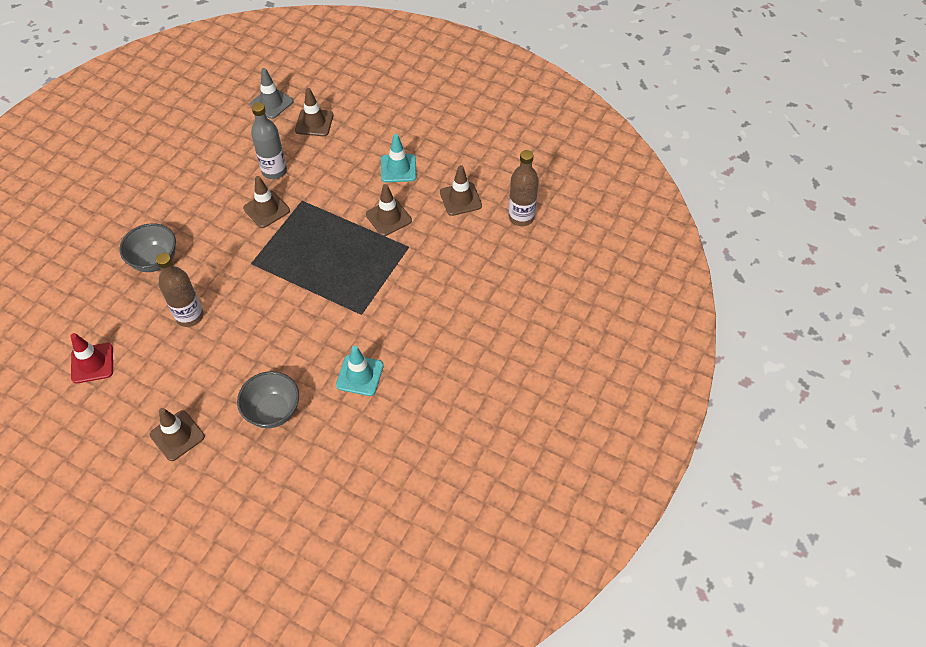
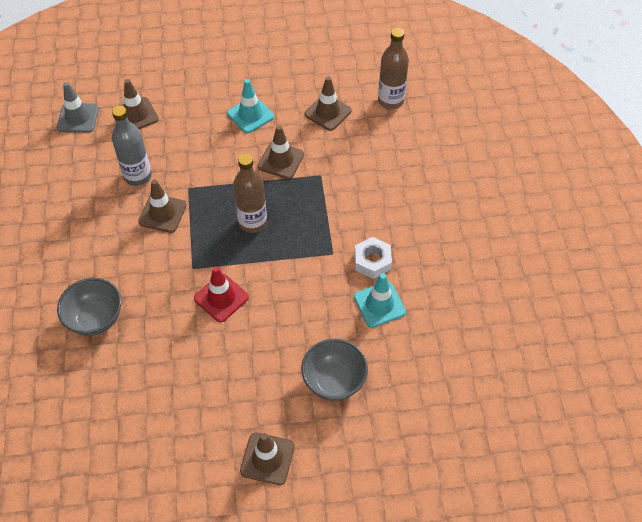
camera: 35 degrees left, 0 degrees up
red traffic cone [70,333,113,383] -> red traffic cone moved to [194,266,249,322]
brown bottle [156,253,204,327] -> brown bottle moved to [233,154,267,233]
none -> white nut [355,237,392,279]

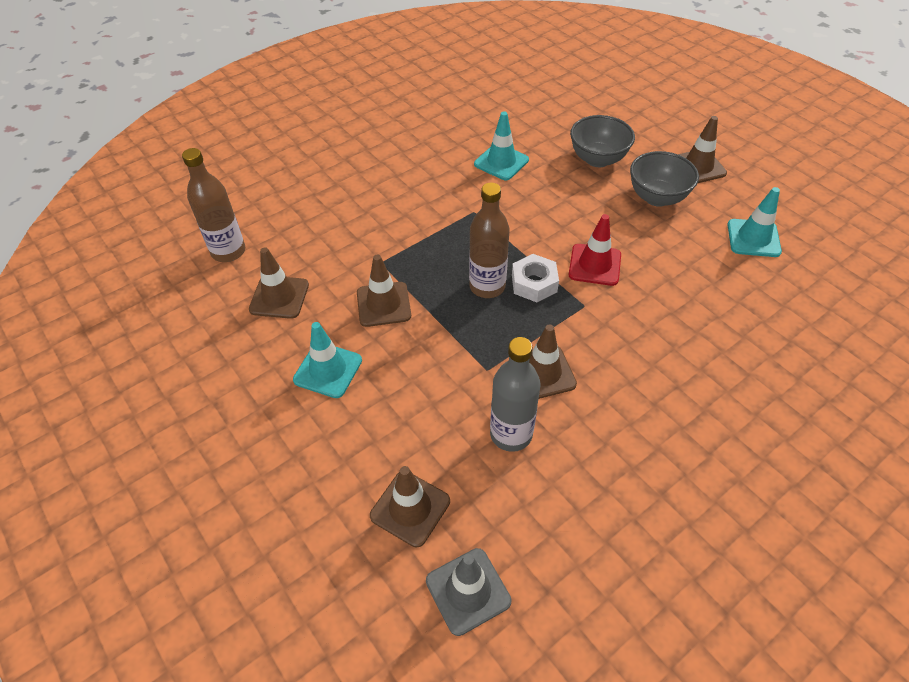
camera: 120 degrees left, 5 degrees down
grey bowl [57,278,121,336] -> grey bowl moved to [630,151,699,207]
white nut [355,237,392,279] -> white nut moved to [512,254,559,302]
none -> turquoise traffic cone [728,187,782,257]

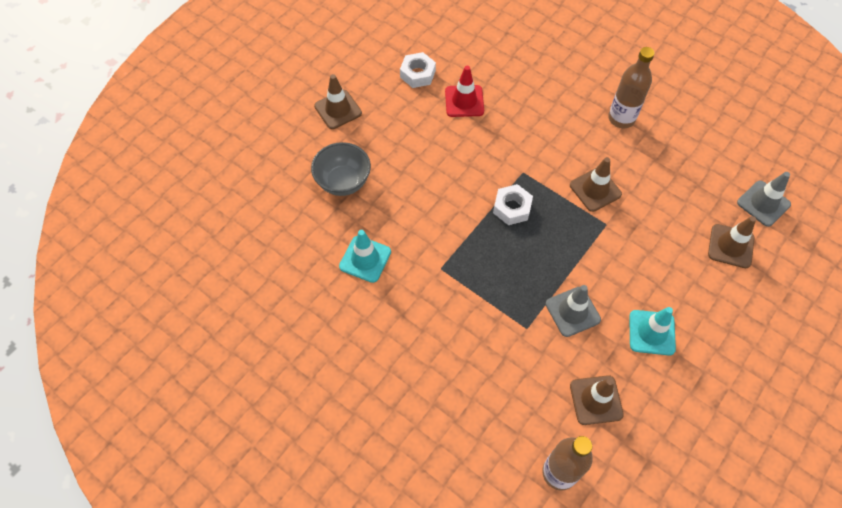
camera: 105 degrees left, 10 degrees up
brown traffic cone [357,255,411,327] -> grey traffic cone [546,285,601,337]
brown bottle [469,182,510,298] -> brown bottle moved to [608,47,655,128]
grey bottle [490,337,540,452] -> none
red traffic cone [569,214,621,286] -> red traffic cone moved to [445,66,484,117]
grey bowl [630,151,699,207] -> none
turquoise traffic cone [728,187,782,257] -> white nut [400,52,436,88]

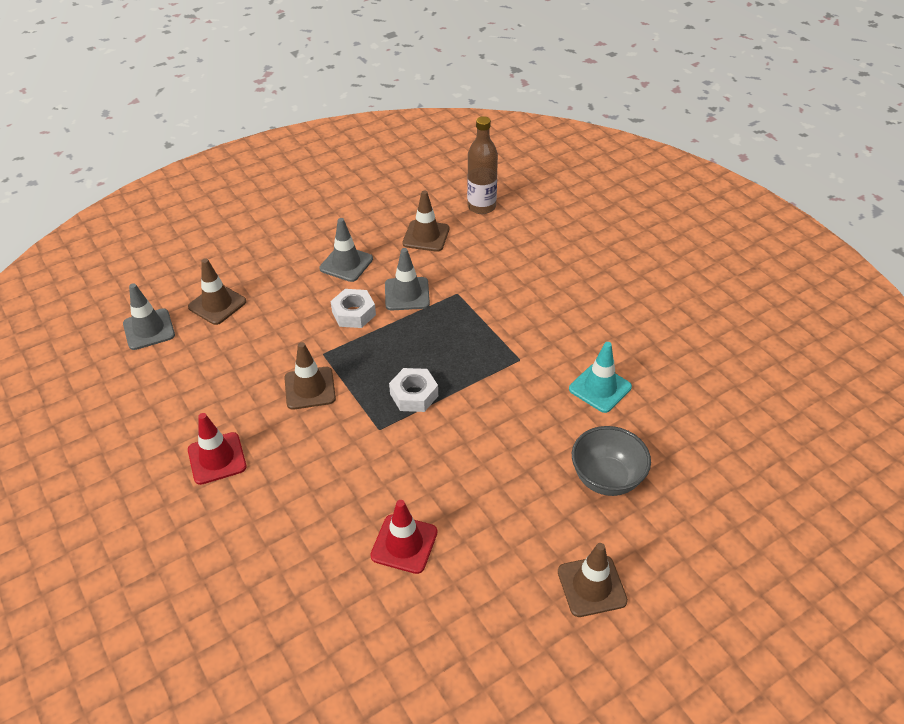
camera: 160 degrees left, 15 degrees down
white nut [400,52,436,88] -> white nut moved to [330,289,376,328]
brown bottle [608,47,655,128] -> red traffic cone [188,413,247,485]
turquoise traffic cone [629,307,676,355] -> grey traffic cone [319,218,373,282]

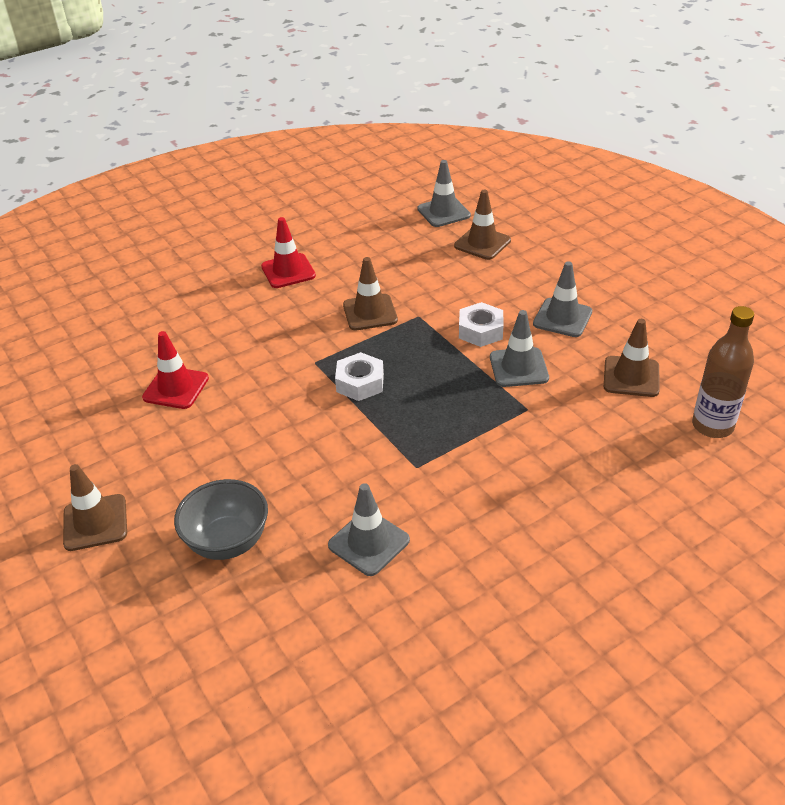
camera: 90 degrees right, 5 degrees down
turquoise traffic cone [569,342,632,413] -> grey traffic cone [328,483,410,576]

